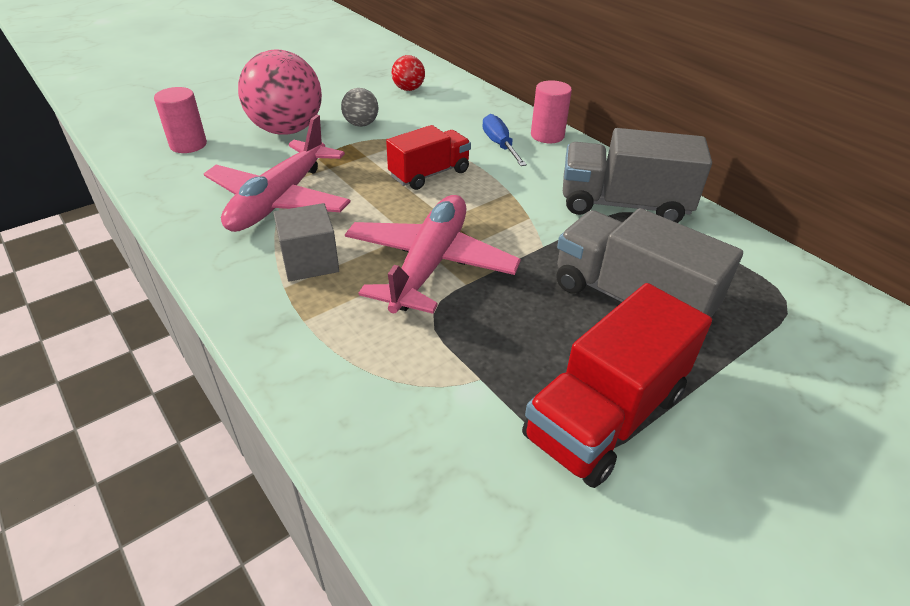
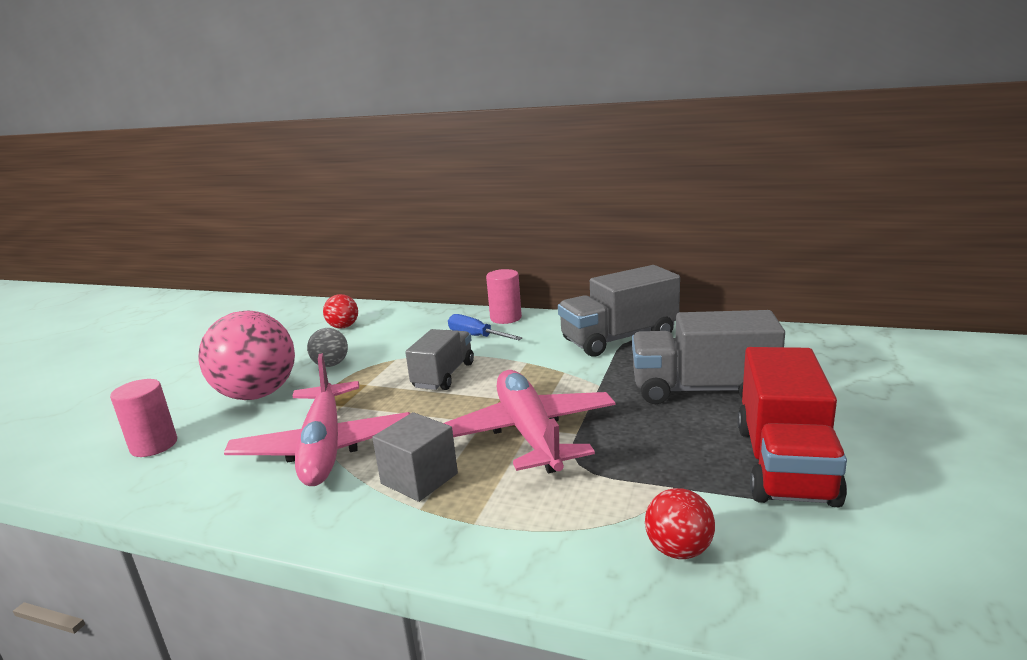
camera: 30 degrees left, 20 degrees down
red truck [386,125,471,190] -> grey truck [405,329,474,390]
none -> red ball [645,488,715,559]

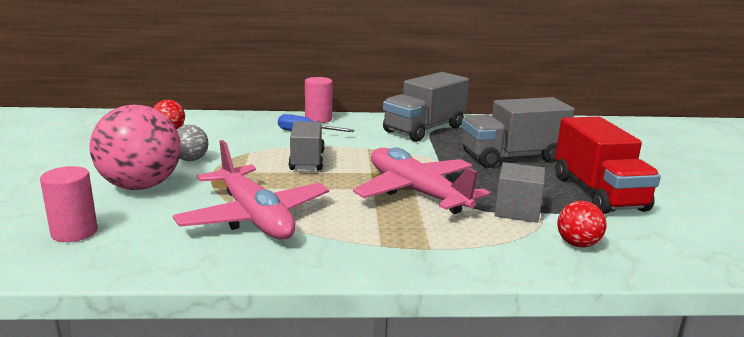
camera: 25 degrees left, 0 degrees up
grey cube [372,412,458,502] -> grey cube moved to [495,162,545,223]

